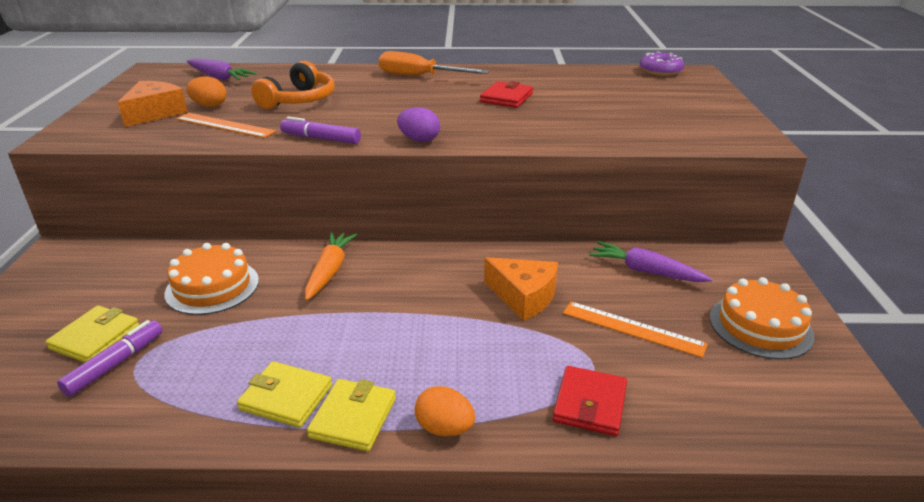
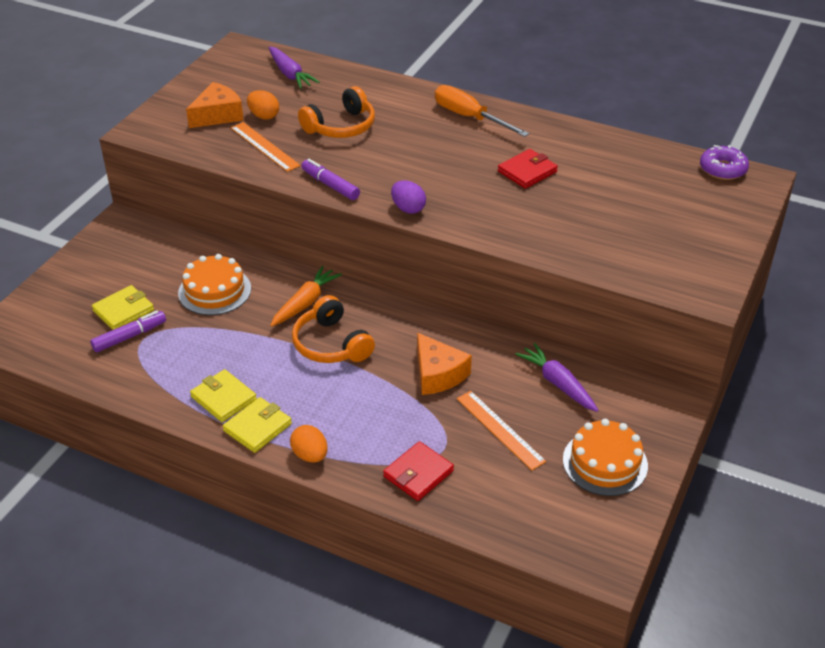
camera: 25 degrees right, 10 degrees up
none -> orange headphones [292,295,375,363]

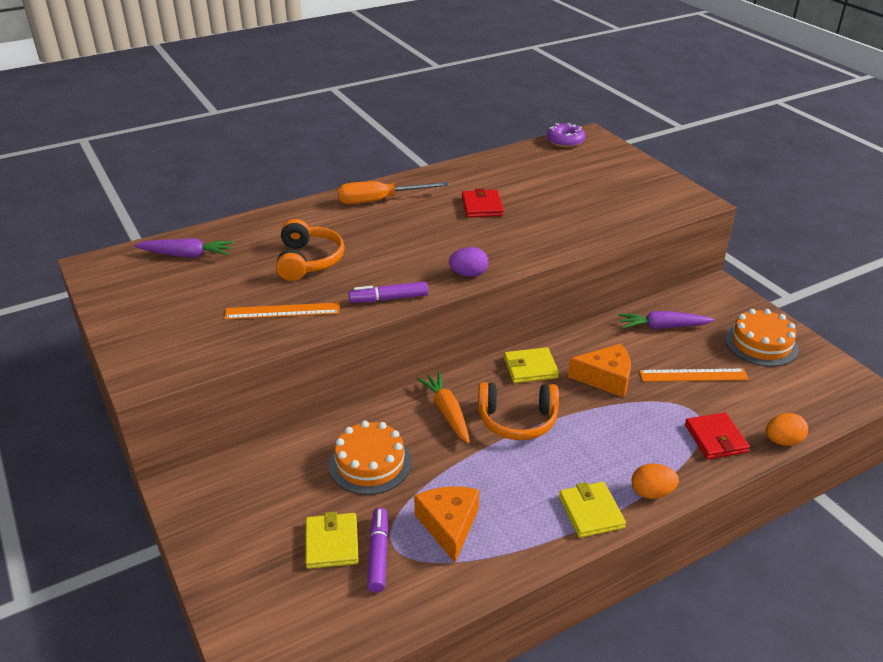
camera: 55 degrees left, 5 degrees down
orange cheese [186,82,244,128] -> orange cheese moved to [414,486,479,562]
yellow wallet [190,369,257,422] -> yellow wallet moved to [504,347,559,383]
orange egg [247,90,279,120] -> orange egg moved to [766,413,808,446]

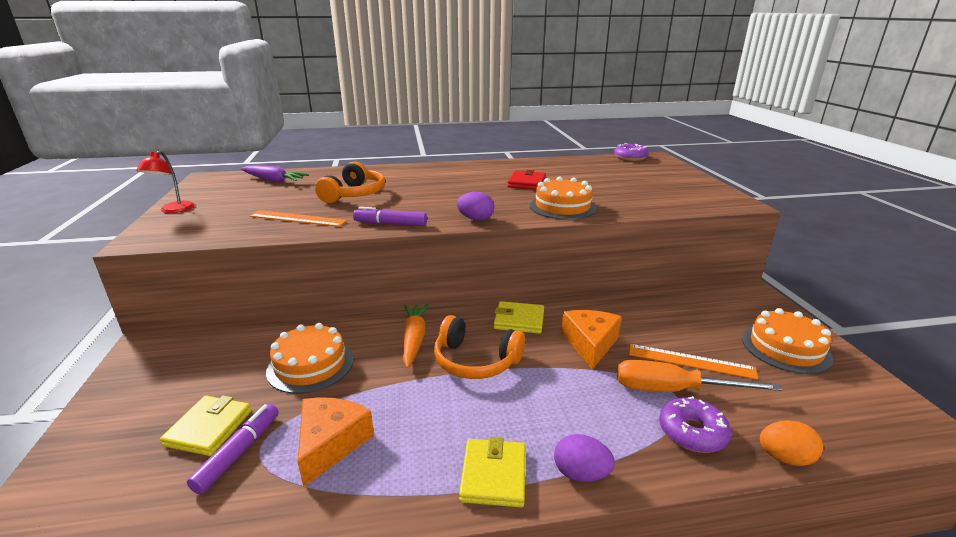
camera: 20 degrees right, 10 degrees down
orange screwdriver [337,181,449,204] -> orange screwdriver moved to [617,360,782,392]
orange cheese [568,344,631,397] -> orange cheese turned 105 degrees counterclockwise [561,310,622,370]
purple carrot [618,311,714,329] -> none
orange egg [632,464,679,499] -> purple egg [554,434,615,482]
red wallet [685,412,750,459] -> purple donut [659,396,731,453]
none -> red lamp [136,151,195,213]
none -> orange cake [530,176,597,220]

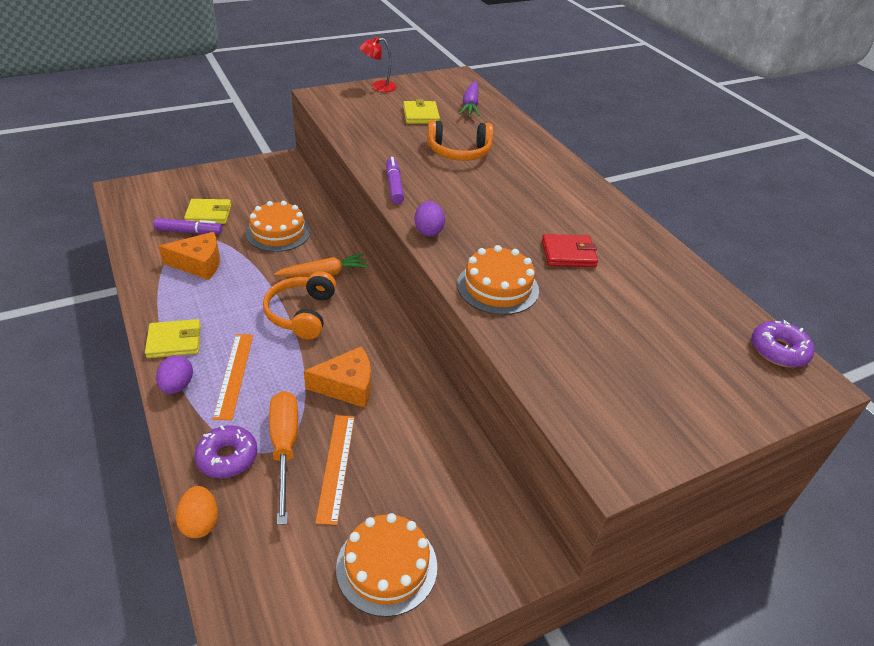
camera: 70 degrees right, 15 degrees up
orange ruler [250,210,347,227] -> orange ruler moved to [213,334,253,420]
yellow wallet [494,301,544,334] -> yellow wallet moved to [403,99,440,124]

